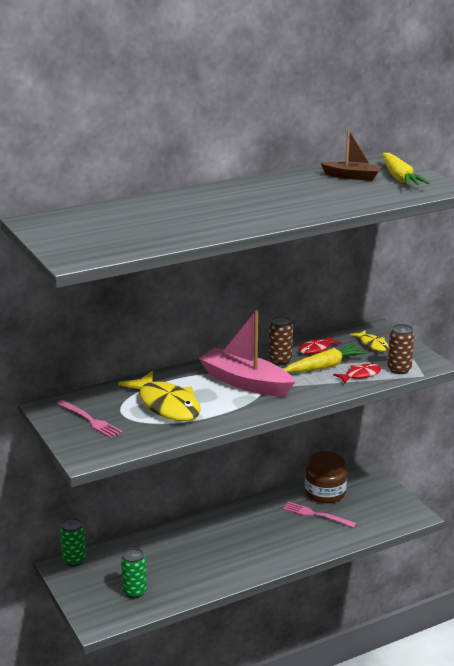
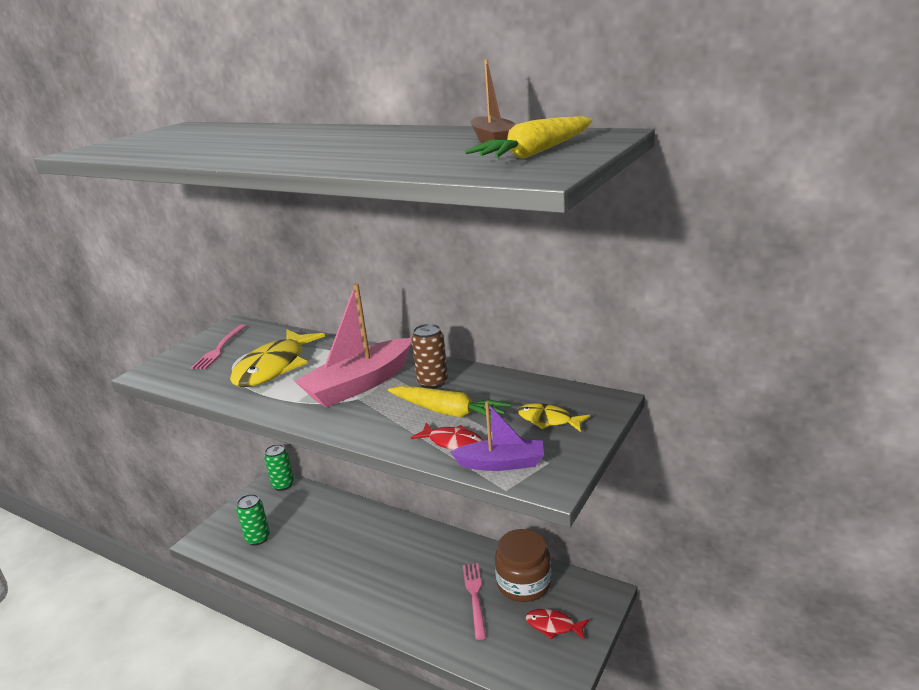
camera: 60 degrees right, 0 degrees up
pink boat [199,310,295,396] -> pink boat turned 135 degrees counterclockwise [295,283,412,407]
red fish [299,336,342,354] -> red fish moved to [526,609,589,640]
yellow fish [350,330,389,351] -> yellow fish turned 90 degrees clockwise [518,403,590,432]
brown can [387,324,415,374] -> purple boat [450,401,544,471]

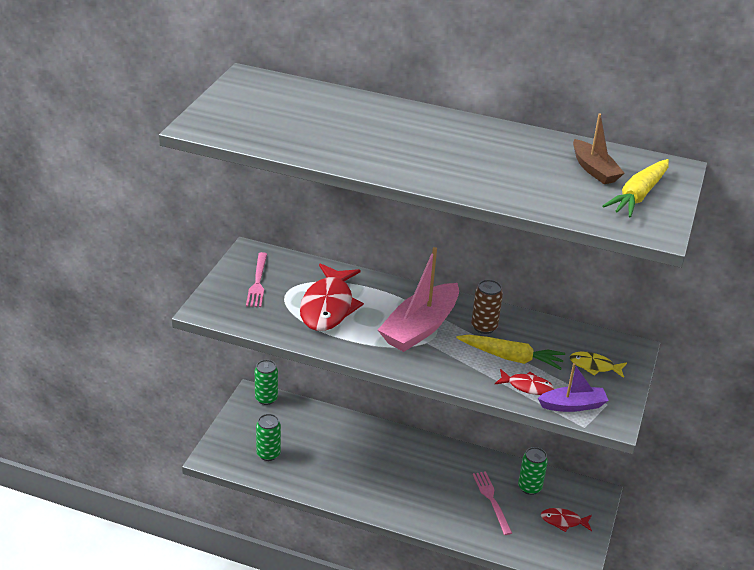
camera: 15 degrees left, 10 degrees up
yellow fish [230,330,325,387] -> red fish [300,263,364,331]
brown jar [495,529,551,602] -> green can [518,447,548,495]

